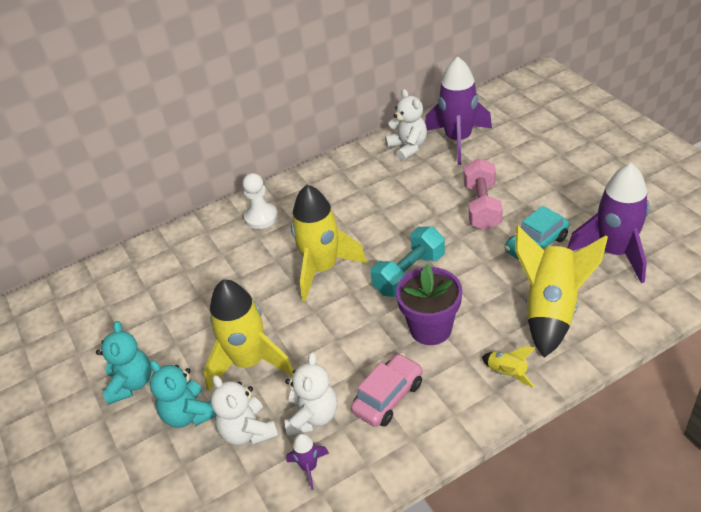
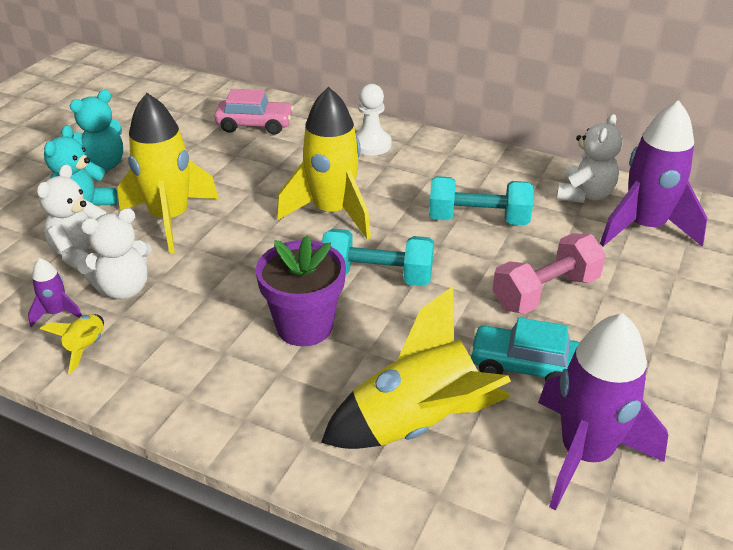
camera: 50 degrees right, 5 degrees down
pink car [351,353,423,427] -> pink car moved to [214,89,294,135]
yellow rocket [482,346,536,388] -> yellow rocket moved to [40,314,104,374]
none -> turquoise dumbbell [429,176,534,225]

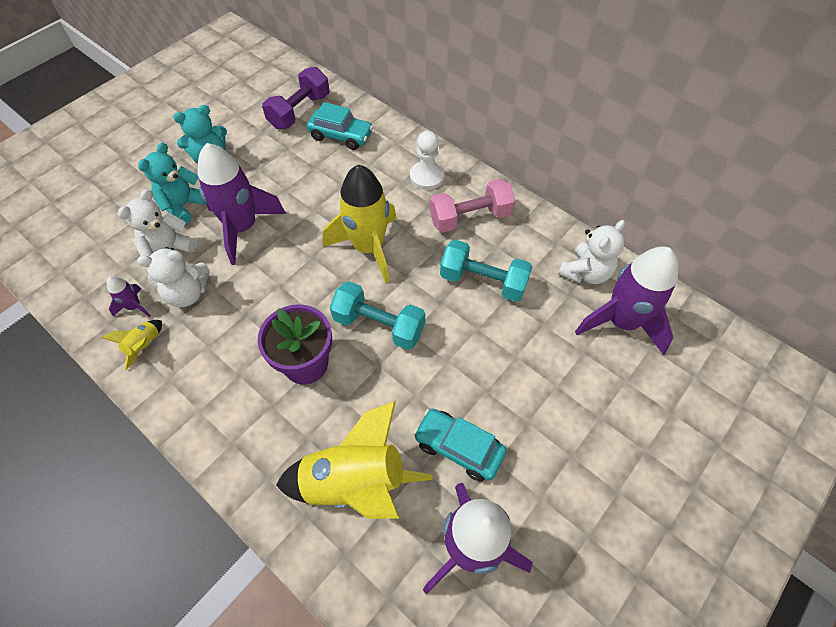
camera: 15 degrees right, 20 degrees up
yellow rocket [118,93,219,254] -> purple rocket [198,143,286,265]
pink car [214,89,294,135] -> turquoise car [307,102,373,150]
pink dumbbell [492,233,606,314] -> pink dumbbell moved to [430,179,515,233]
none -> purple dumbbell [262,67,329,129]

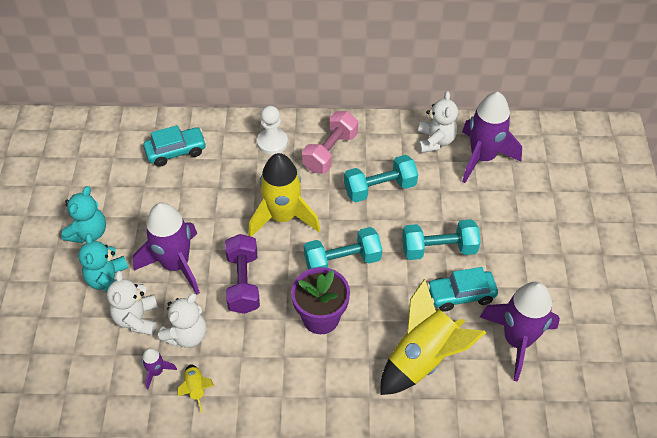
camera: 40 degrees left, 5 degrees down
purple dumbbell [262,67,329,129] -> purple dumbbell moved to [225,234,260,314]
none -> turquoise dumbbell [402,219,480,260]

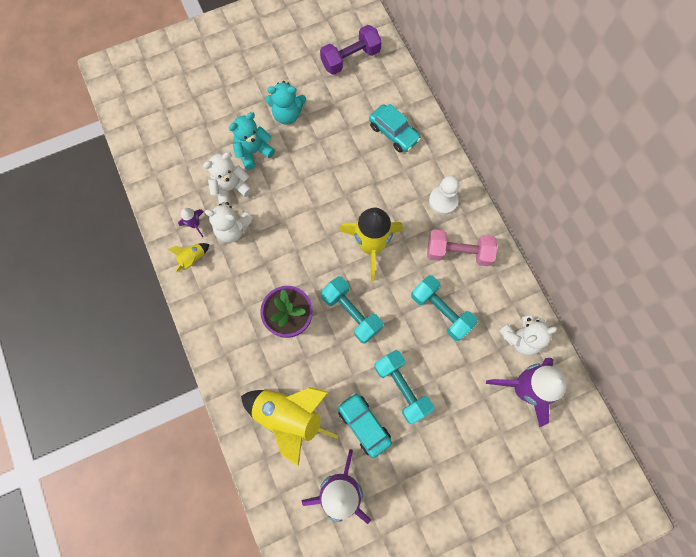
camera: 65 degrees right, 20 degrees up
purple rocket [133,203,200,295] -> none
purple dumbbell [225,234,260,314] -> purple dumbbell moved to [320,25,382,75]

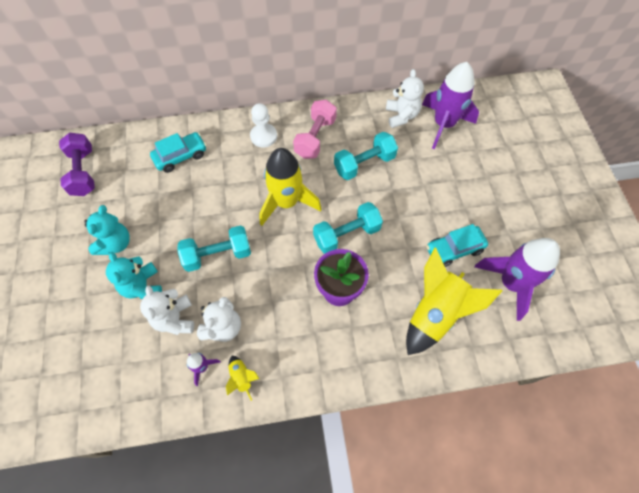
camera: 75 degrees left, 10 degrees down
turquoise dumbbell [374,350,434,424] -> turquoise dumbbell moved to [178,225,251,272]

